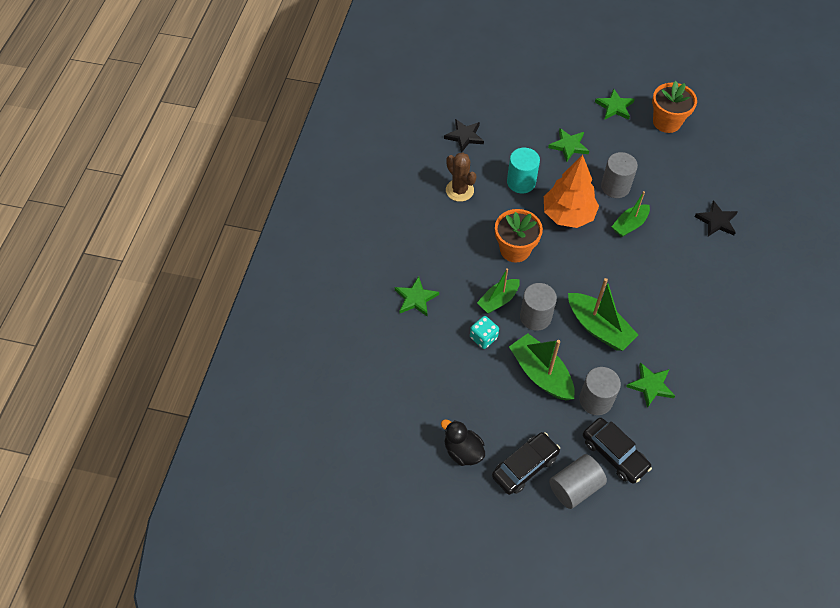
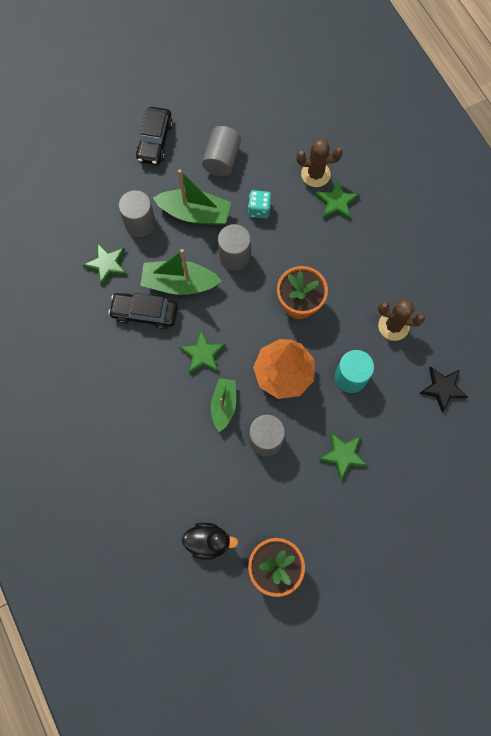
camera: 140 degrees right, 15 degrees up
black duck [441,419,485,466] -> black duck moved to [182,523,238,560]
green boat [477,268,520,314] -> none
grey cylinder [549,454,607,509] -> grey cylinder moved to [202,126,241,176]
black car [583,418,652,484] -> black car moved to [108,293,178,329]
green star [595,89,635,120] -> green star moved to [179,330,226,374]
black star [694,200,738,236] -> none
none -> brown cactus [296,138,343,187]

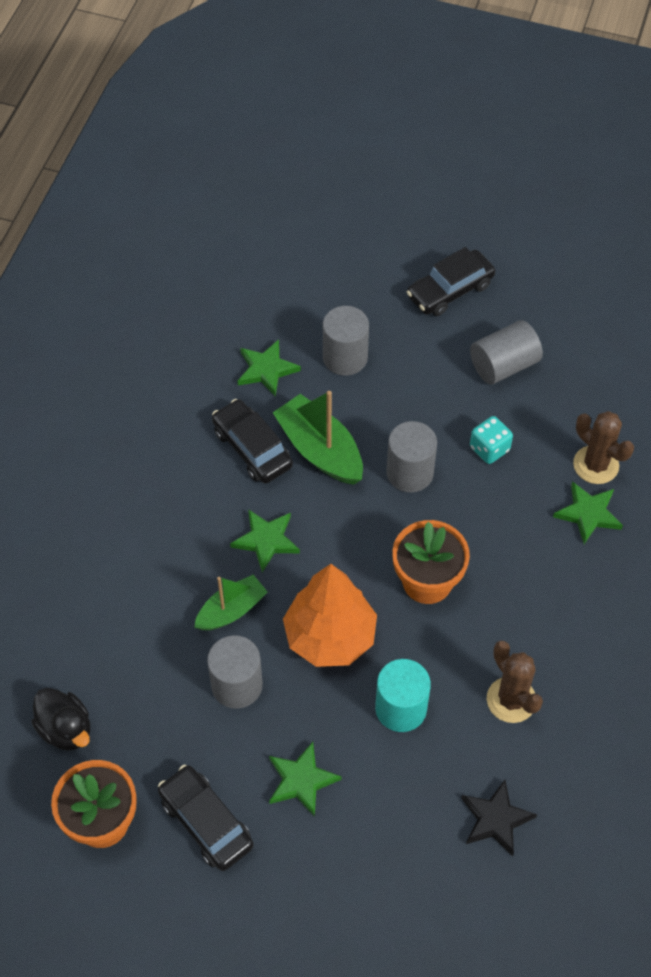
camera: 45 degrees right, 15 degrees down
green boat [153,169,231,225] -> none
none -> black car [158,765,254,871]

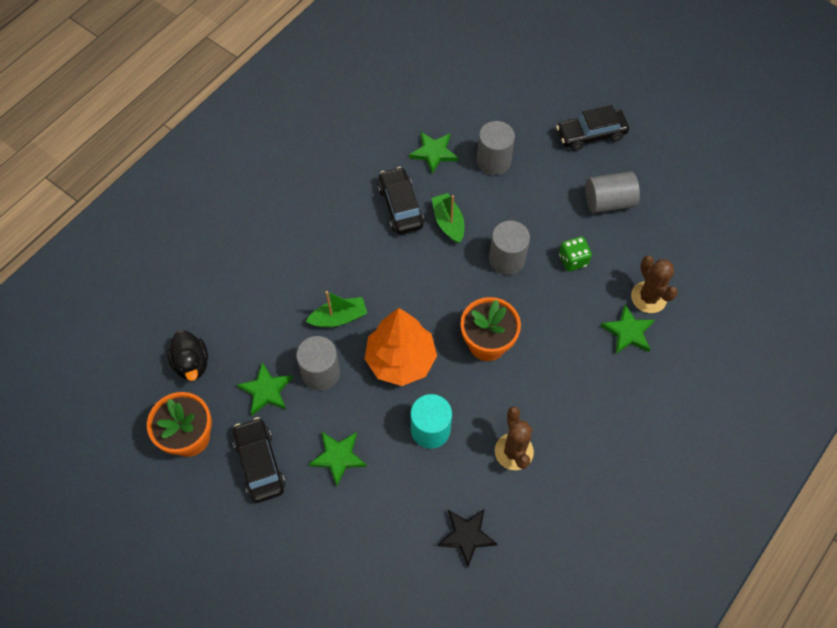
camera: 20 degrees right, 5 degrees up
green star [230,509,300,572] -> green star moved to [237,362,293,415]
green boat [273,391,363,485] -> green boat [432,193,464,244], size x0.65
turquoise dice [470,416,513,464] -> green dice [559,236,592,272]

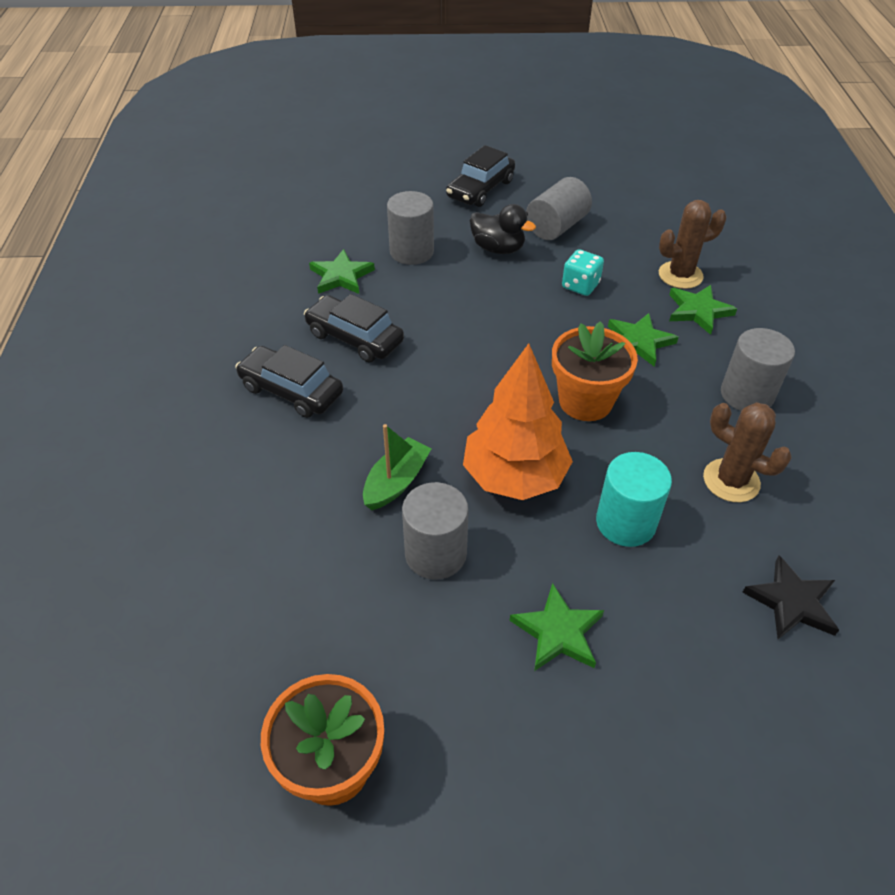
camera: 40 degrees left, 15 degrees down
black duck [167,330,208,381] -> black duck moved to [470,204,536,254]
black car [233,417,285,503] -> black car moved to [235,345,343,418]
green star [237,362,293,415] -> green star moved to [608,313,679,367]
green boat [432,193,464,244] -> none
grey cylinder [489,221,530,275] -> grey cylinder moved to [721,328,795,411]
green dice [559,236,592,272] -> turquoise dice [562,249,604,296]
brown cactus [631,256,678,313] -> brown cactus turned 45 degrees counterclockwise [659,200,727,289]

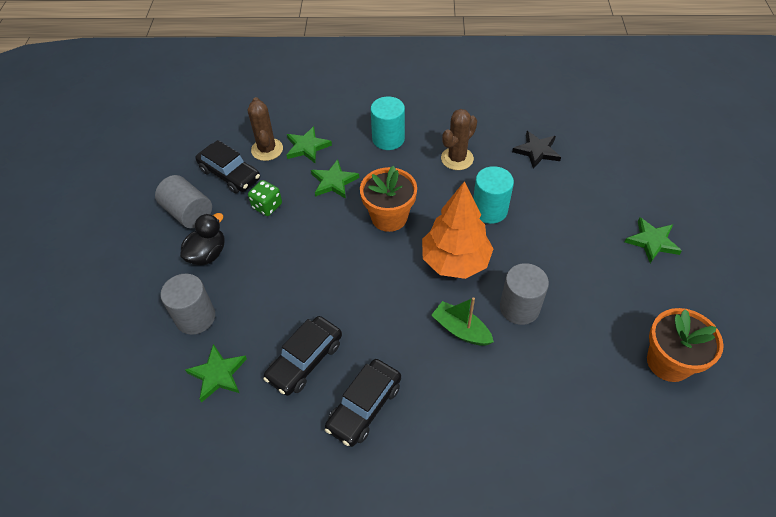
camera: 85 degrees left, 5 degrees up
black car [446,145,515,207] -> black car moved to [195,140,260,193]
green star [509,583,604,671] -> green star moved to [625,217,682,263]
turquoise dice [562,249,604,296] -> green dice [248,180,282,216]
grey cylinder [721,328,795,411] -> turquoise cylinder [371,97,405,150]

